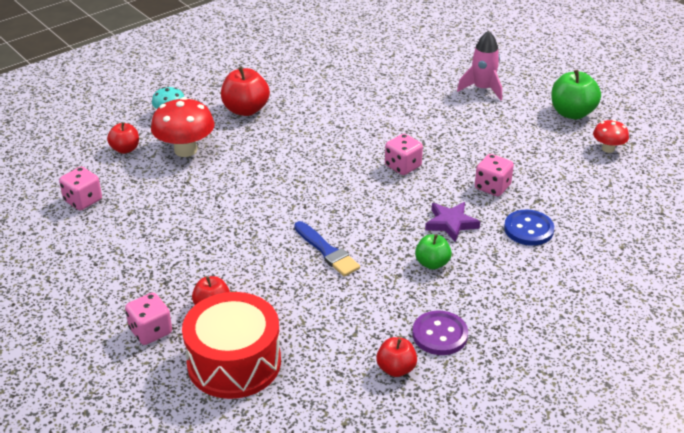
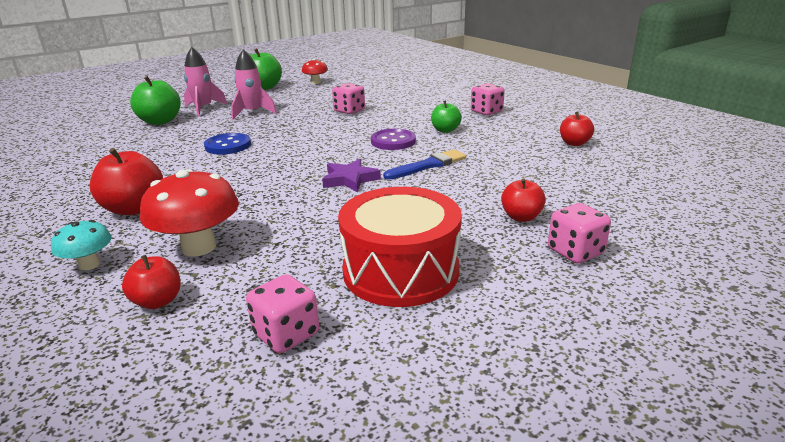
camera: 85 degrees left, 10 degrees down
red drum [182,292,281,399] -> red drum moved to [338,187,462,307]
pink dice [385,134,423,175] -> pink dice moved to [471,83,505,115]
purple button [412,311,468,355] -> purple button moved to [371,129,416,150]
purple star [425,202,480,242] -> purple star moved to [322,159,381,192]
blue button [504,210,554,246] -> blue button moved to [204,133,251,155]
none -> green apple [130,76,181,125]
none -> pink rocket [231,49,277,119]

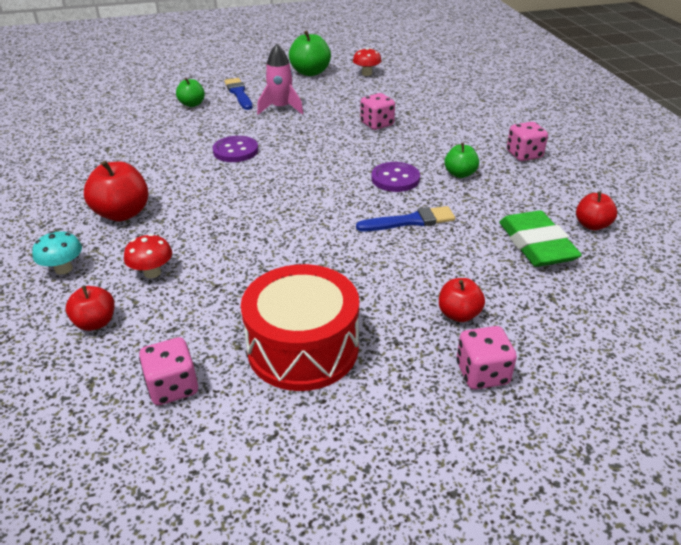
camera: 20 degrees right, 10 degrees up
green apple [130,76,181,125] -> green apple [176,77,205,107], size x0.61
red mushroom [140,169,239,257] -> red mushroom [124,234,172,278], size x0.56
pink rocket [184,47,227,116] -> blue brush [224,78,252,110]
blue button [204,133,251,155] -> purple button [213,136,258,162]
purple star [322,159,381,192] -> none
none -> green eraser [499,210,582,267]

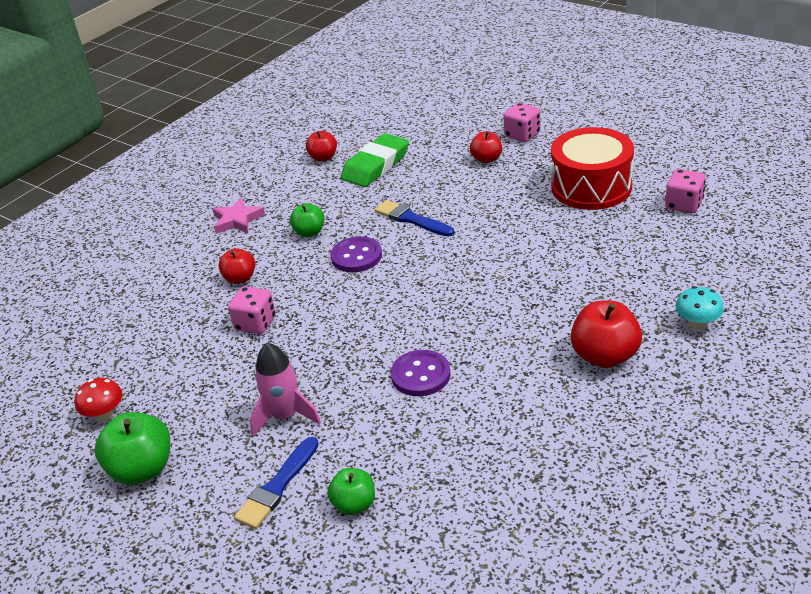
camera: 125 degrees left, 0 degrees up
red apple [66,286,115,331] -> red apple moved to [218,248,255,284]
red mushroom [124,234,172,278] -> none
pink dice [507,122,548,161] -> pink star [212,197,265,234]

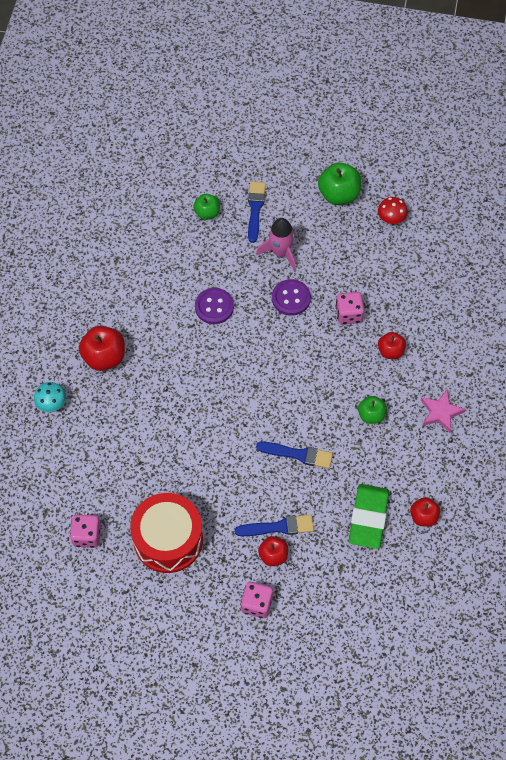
camera: 150 degrees right, 25 degrees up
purple button [331,236,382,272] -> purple button moved to [272,279,311,316]
none -> blue brush [235,515,314,536]

